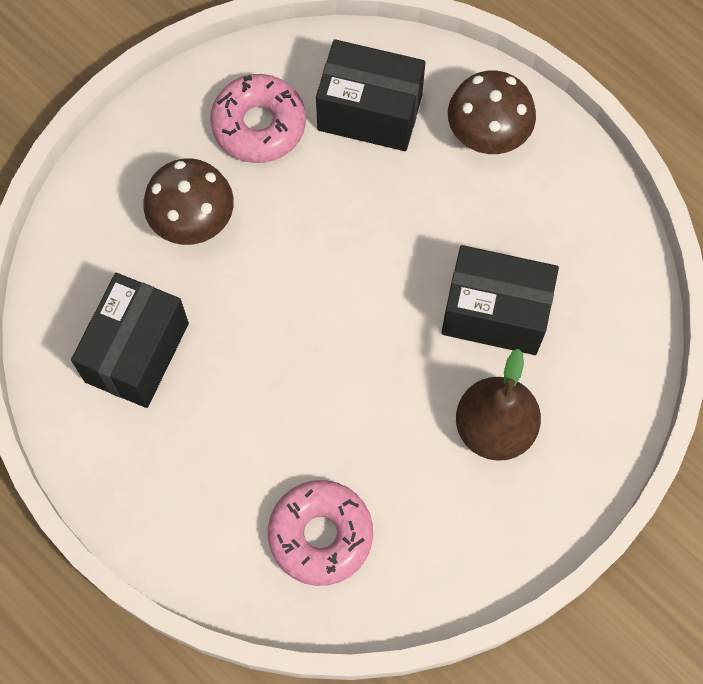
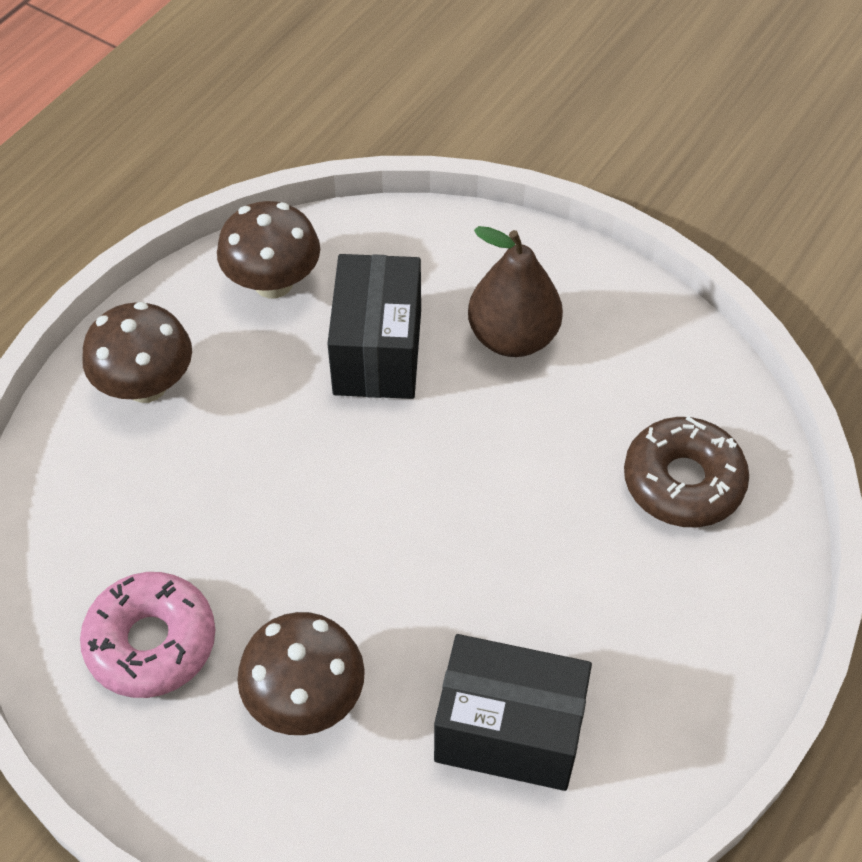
camera: 100 degrees left, 15 degrees down
pink donut [268,480,373,586] -> brown donut [624,416,749,527]
black box [316,39,425,151] -> none
none -> brown mushroom [217,201,320,298]

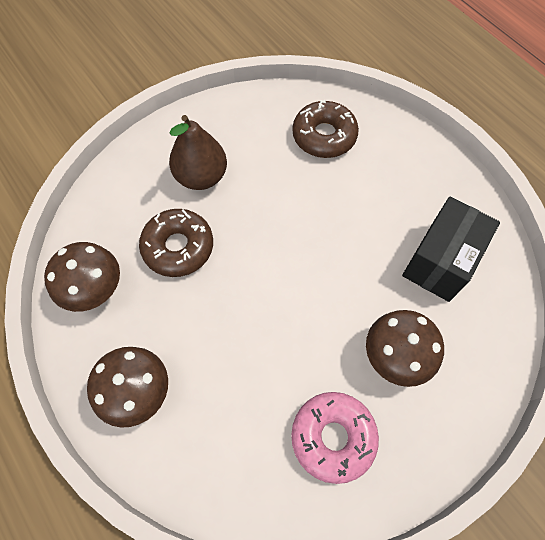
camera: 70 degrees left, 10 degrees up
black box [327,254,421,399] -> brown donut [139,209,213,277]

